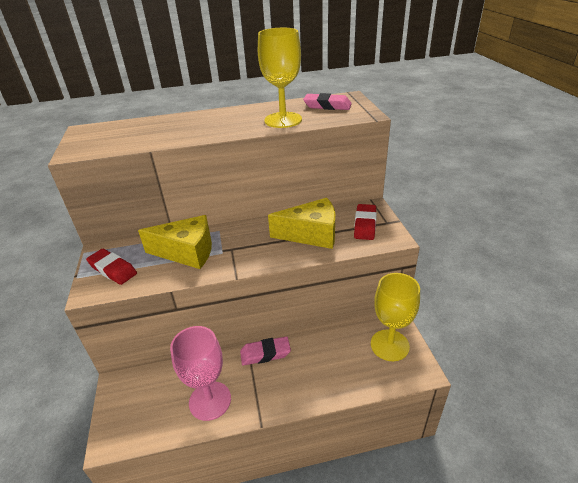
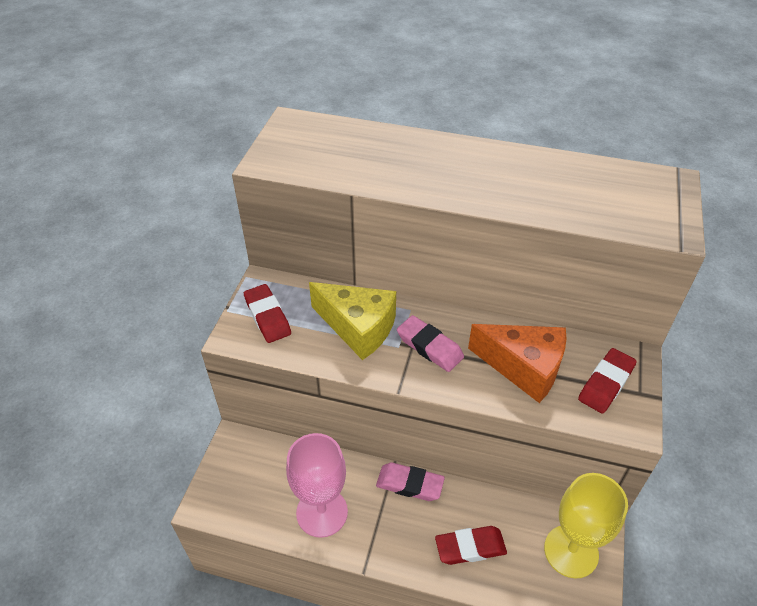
camera: 25 degrees right, 10 degrees up
yellow goblet [258,28,302,128] -> none
yellow cheese [268,198,335,249] -> orange cheese [468,324,567,403]
pink eraser [303,93,352,110] -> pink eraser moved to [397,315,464,372]
none -> red eraser [435,526,507,565]

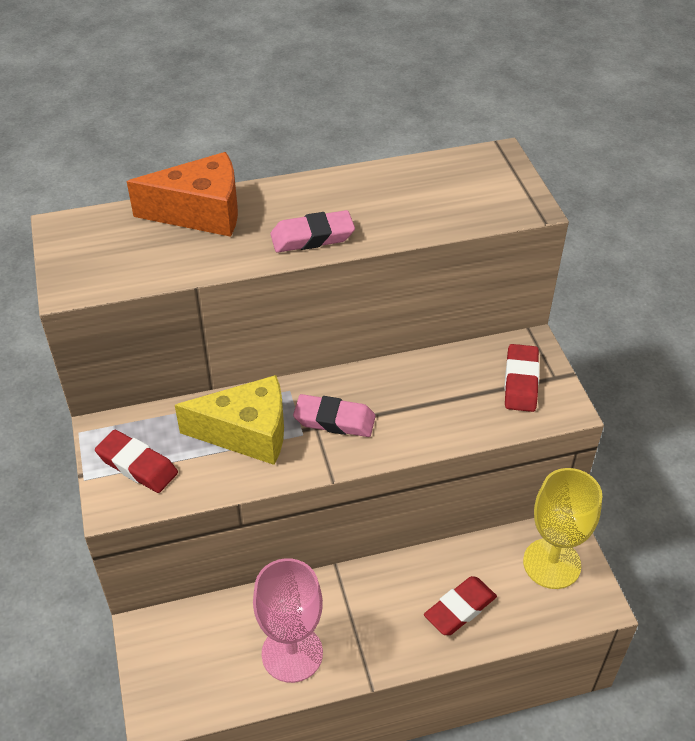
camera: 30 degrees left, 0 degrees up
pink eraser [376,463,445,501] -> pink eraser moved to [270,210,355,252]
orange cheese [468,324,567,403] -> orange cheese moved to [127,152,238,237]

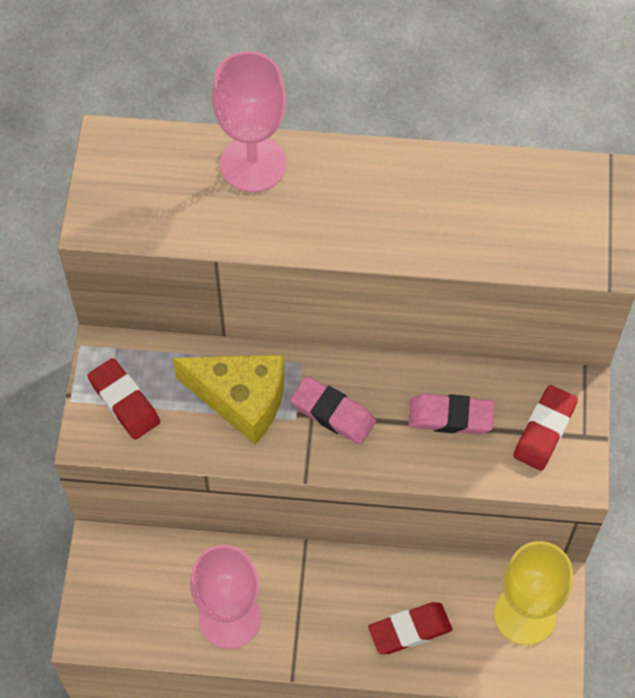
camera: 20 degrees right, 15 degrees up
orange cheese [127,152,238,237] -> pink goblet [212,51,286,192]
pink eraser [270,210,355,252] -> pink eraser moved to [408,394,495,434]

